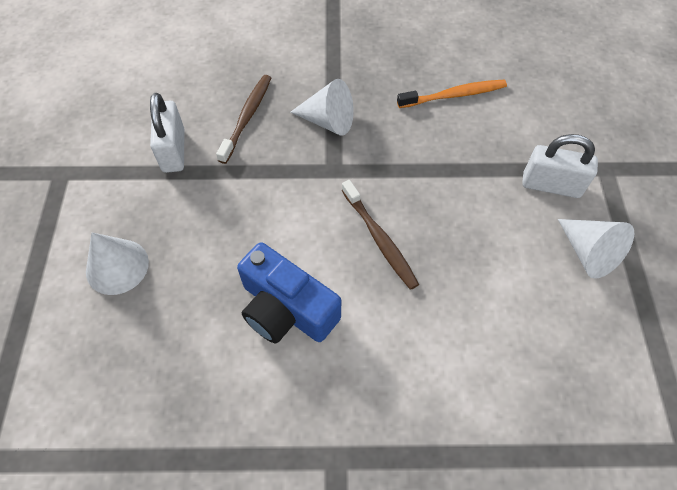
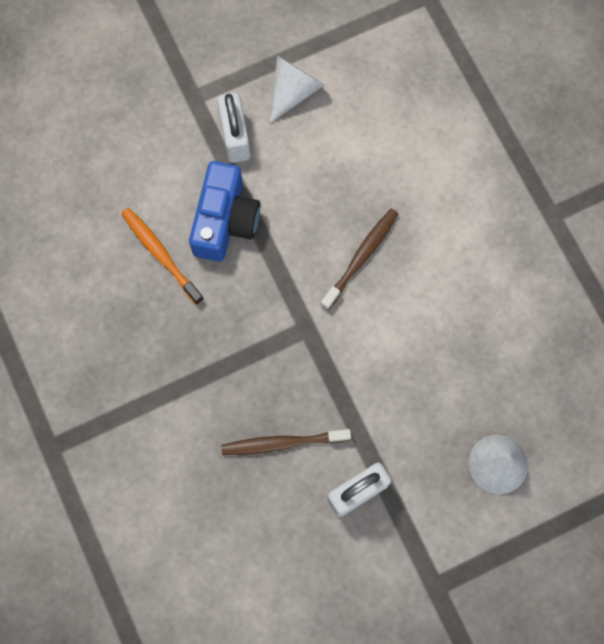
camera: 115 degrees left, 15 degrees up
blue camera [237,242,341,344] -> blue camera moved to [189,161,260,262]
white cone [290,79,354,136] -> none

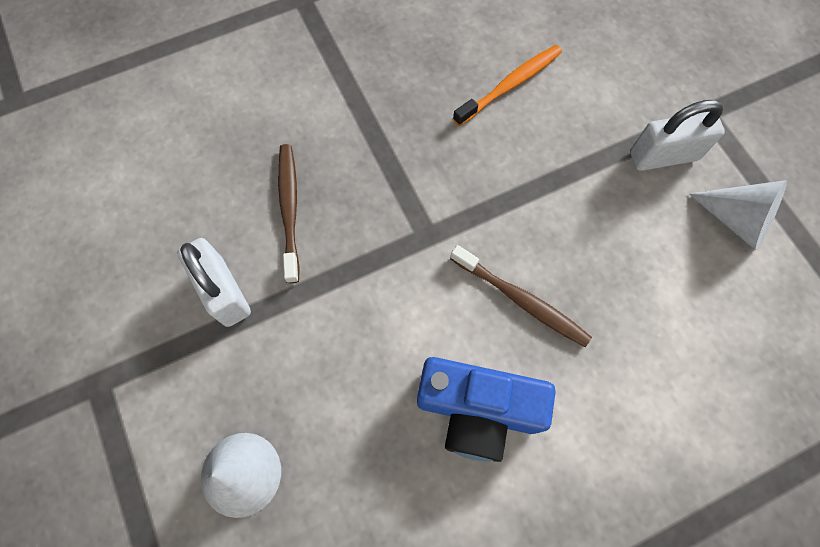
camera: 90 degrees right, 5 degrees down
blue camera [189,161,260,262] -> blue camera moved to [417,357,555,462]

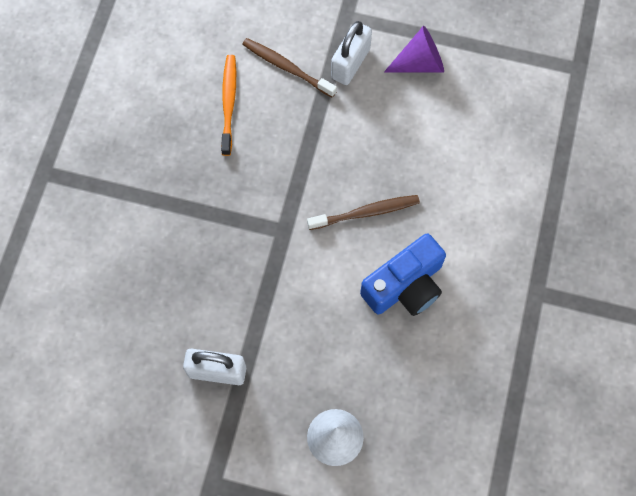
camera: 50 degrees left, 0 degrees up
brown toothbrush [278,144,300,283] -> brown toothbrush moved to [242,38,337,98]
white cone [689,180,787,250] -> purple cone [384,26,444,73]

